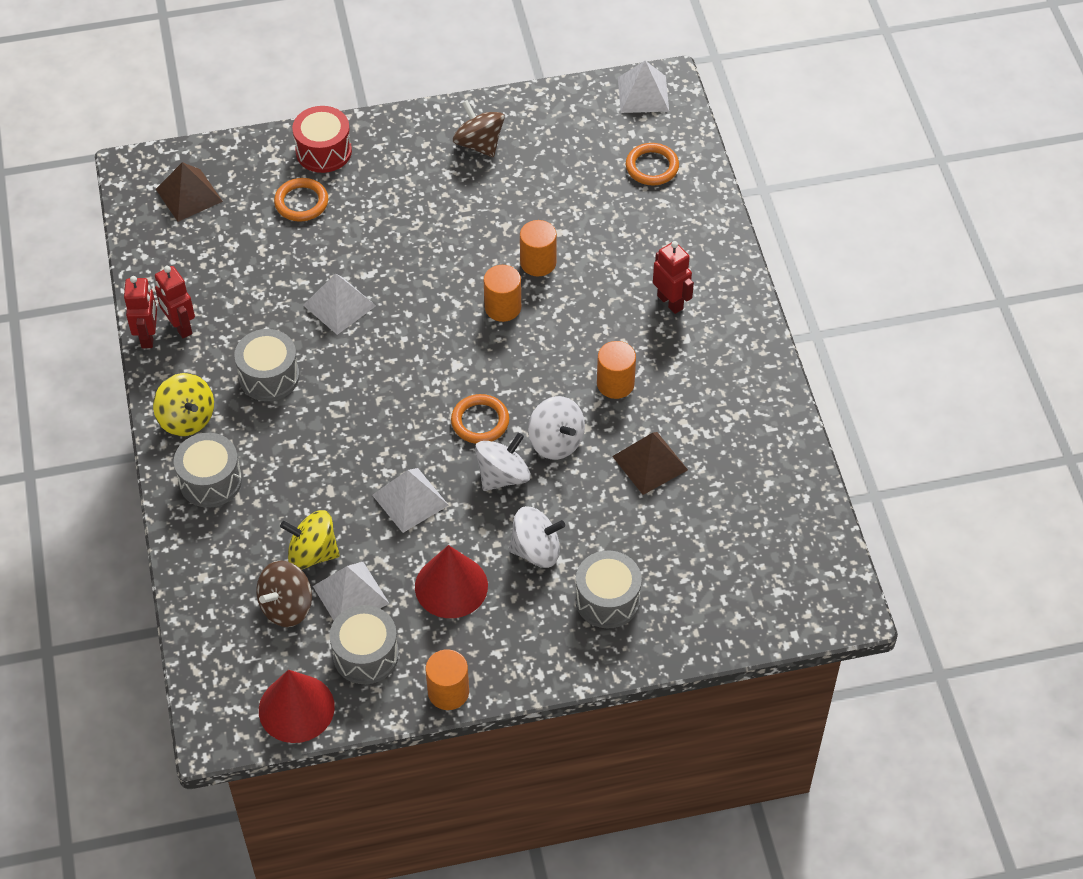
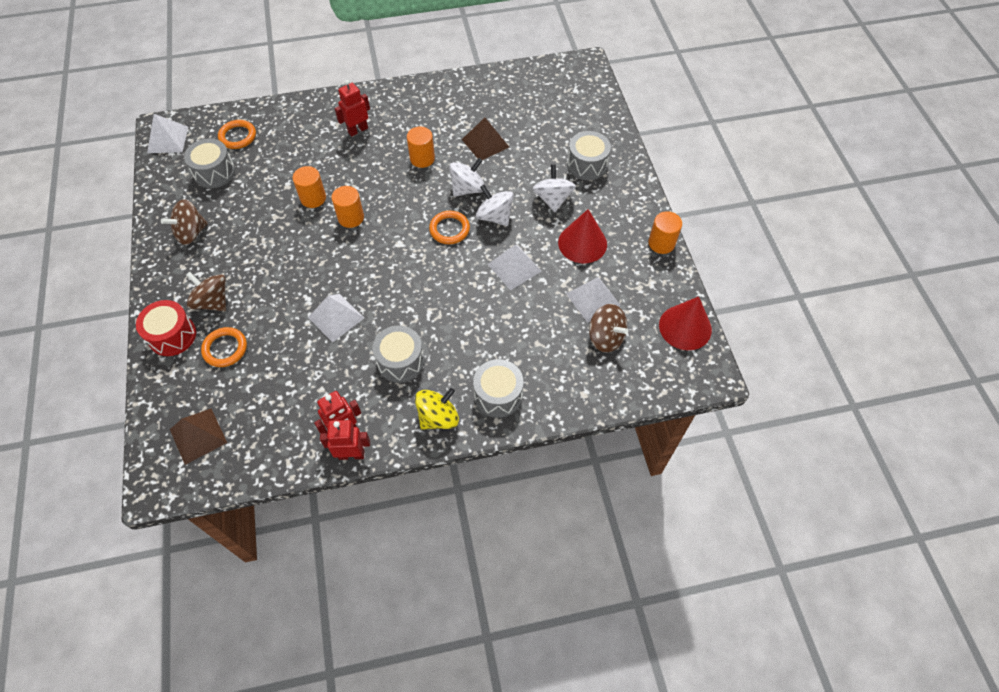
camera: 90 degrees left, 5 degrees up
yellow spinning top [280,510,340,570] -> none
grey drum [329,605,399,684] -> grey drum moved to [184,138,235,188]
none -> brown spinning top [186,272,226,311]

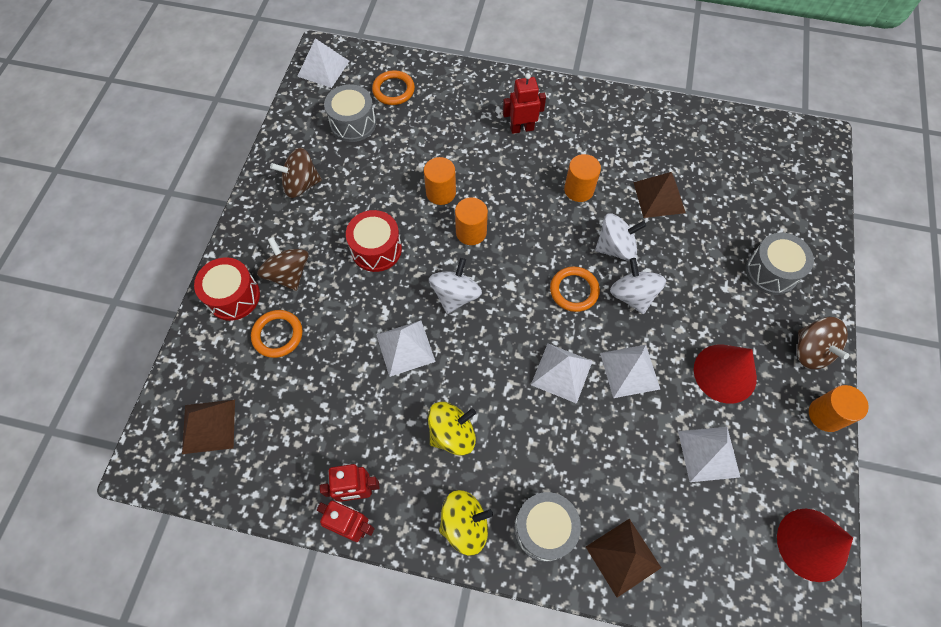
camera: 25 degrees right, 5 degrees up
grey drum [373,325,424,383] -> yellow spinning top [428,402,476,456]
white spinning top [532,164,576,212] -> white spinning top moved to [429,258,482,314]
brown spinning top [589,304,628,353] -> brown spinning top moved to [797,317,849,369]
none -> red drum [346,210,402,272]
none -> white pyramid [531,344,593,404]
none -> brown pyramid [586,519,661,597]

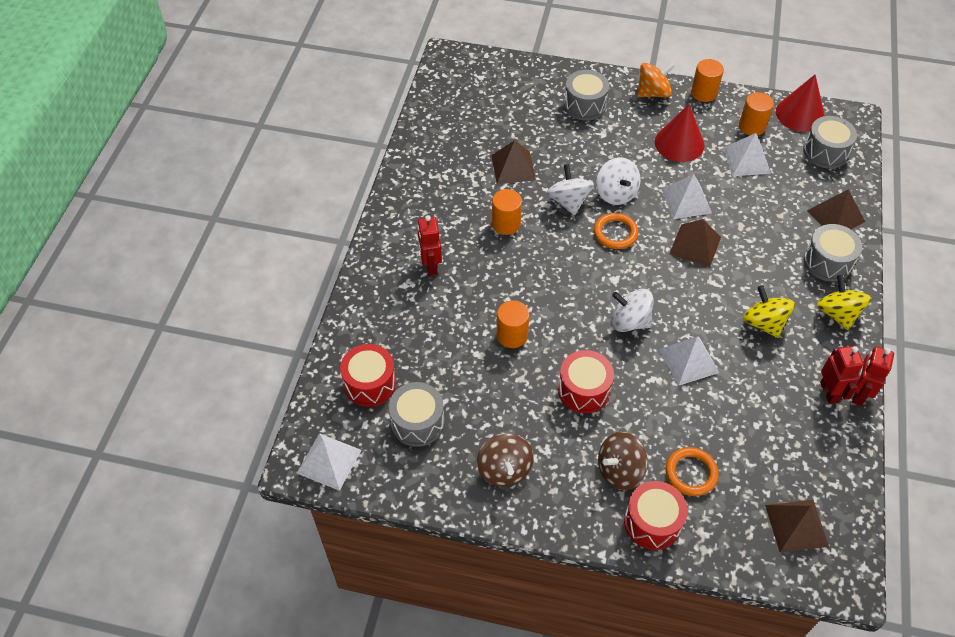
camera: 90 degrees left, 10 degrees down
orange ring [372,70,415,105] -> red drum [340,344,396,407]
orange cylinder [455,197,488,245] -> orange cylinder moved to [739,92,774,136]
white pyramid [531,344,593,404] -> brown pyramid [670,219,721,267]
white spinning top [610,258,666,314] -> white spinning top turned 90 degrees counterclockwise [596,157,641,205]
brown spinning top [797,317,849,369] -> orange spinning top [637,63,675,97]
none -> grey drum [803,116,857,169]

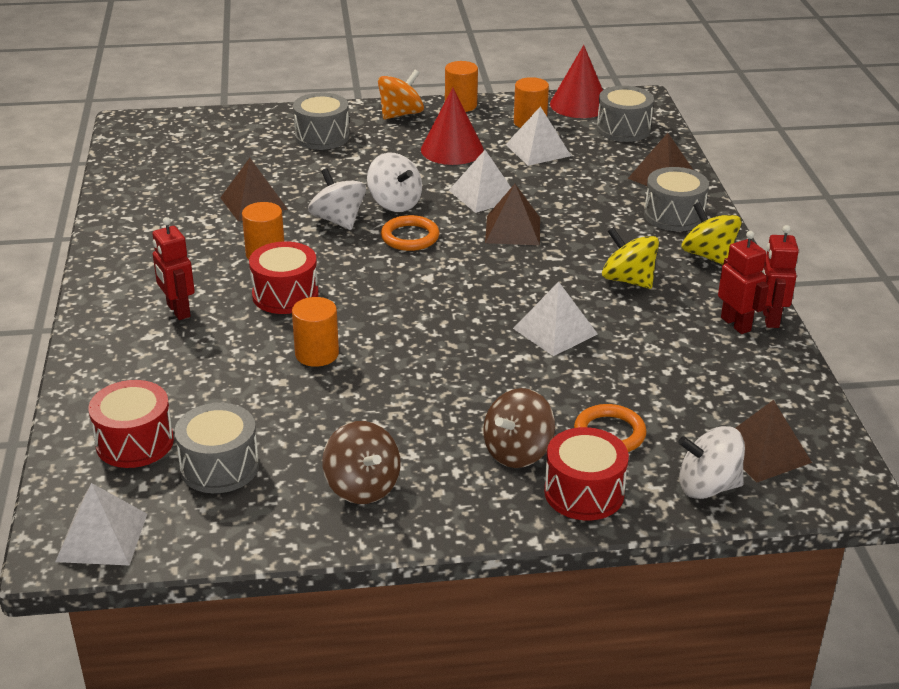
camera: 20 degrees left, 20 degrees down
red drum [558,350,614,413] -> red drum moved to [249,241,319,314]
white spinning top [611,289,653,332] -> white spinning top moved to [678,426,745,499]

